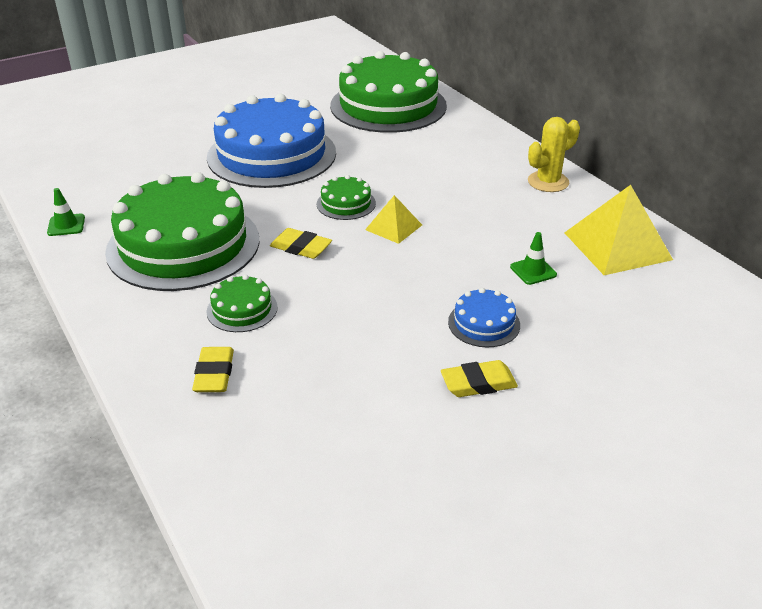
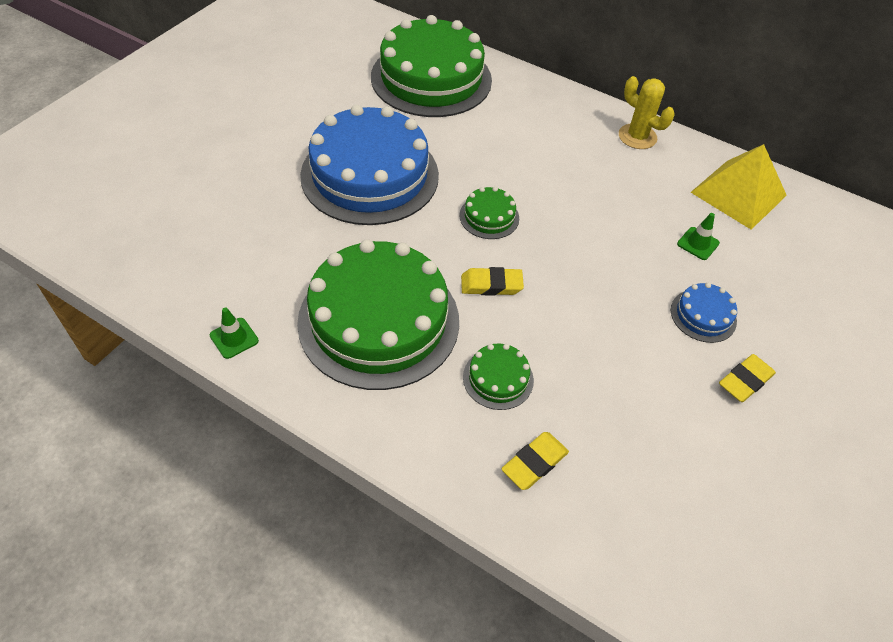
camera: 30 degrees left, 15 degrees up
yellow eraser [192,347,234,392] -> yellow eraser turned 75 degrees clockwise [501,432,569,490]
yellow pyramid [365,195,422,244] -> none
yellow cactus [528,117,580,192] -> yellow cactus turned 75 degrees counterclockwise [619,76,675,149]

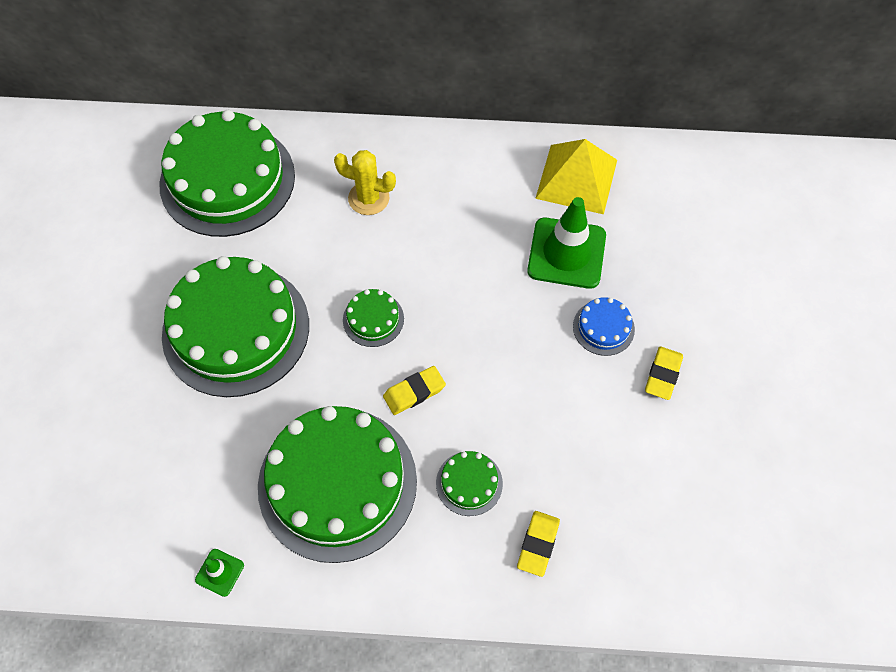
camera: 25 degrees left, 10 degrees up
blue cake [300,105,439,225] -> green cake [162,256,309,397]
yellow cactus [619,76,675,149] -> yellow cactus moved to [334,150,396,215]
green traffic cone [677,213,720,260] -> green traffic cone [527,197,606,289], size x2.23

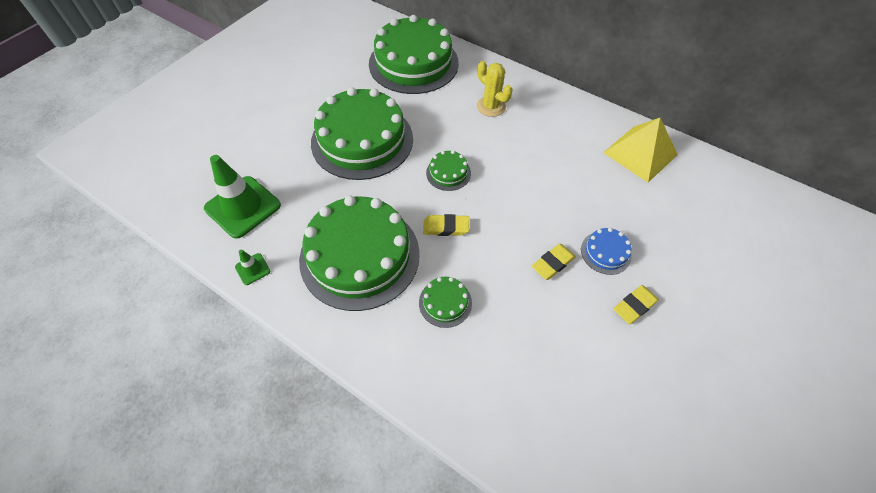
camera: 30 degrees right, 5 degrees down
yellow eraser [517,511,560,577] -> yellow eraser moved to [532,244,576,280]
green traffic cone [527,197,606,289] -> green traffic cone moved to [204,155,281,239]

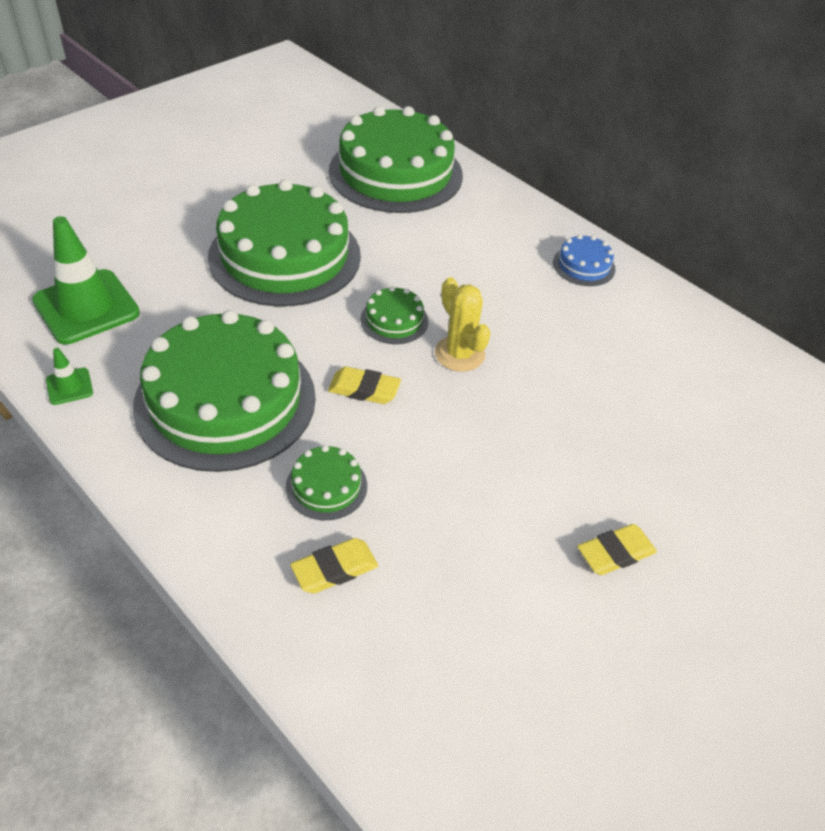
camera: 10 degrees right, 10 degrees down
yellow cactus [477,61,513,117] -> yellow cactus moved to [435,277,490,372]
yellow eraser [532,244,576,280] -> yellow eraser moved to [290,538,378,593]
blue cake [581,228,632,275] -> blue cake moved to [553,234,615,286]
yellow pyramid [603,118,678,182] -> none

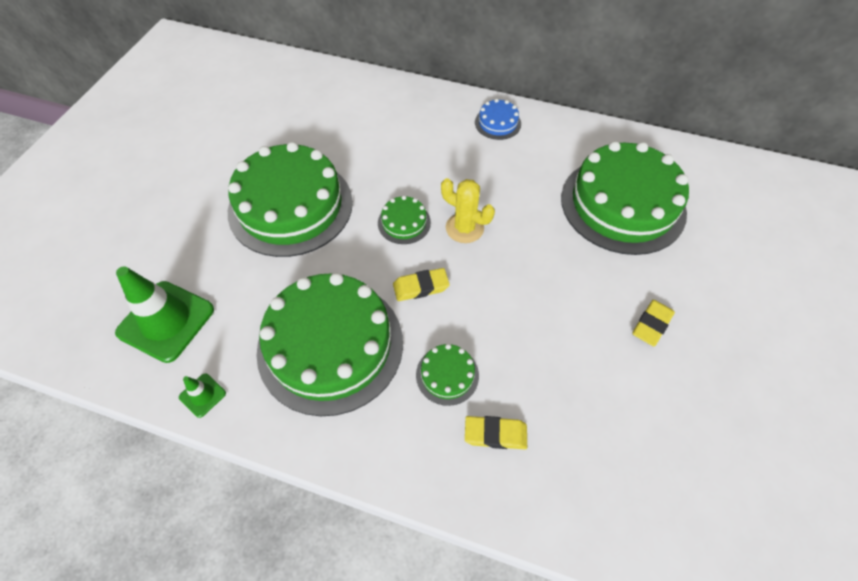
camera: 25 degrees left, 10 degrees up
yellow eraser [290,538,378,593] -> yellow eraser turned 60 degrees clockwise [465,416,527,449]
green cake [329,106,463,213] -> green cake moved to [561,141,689,255]

